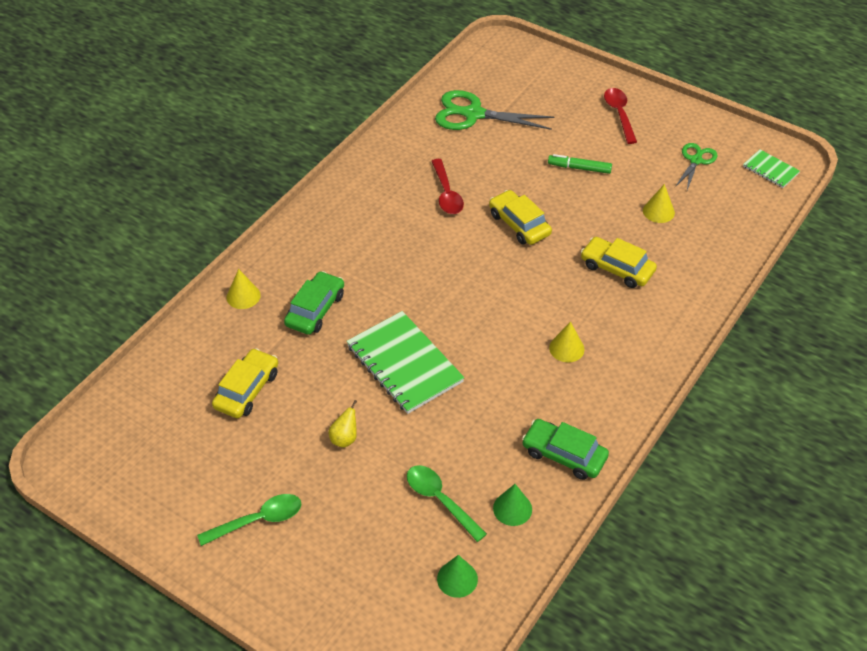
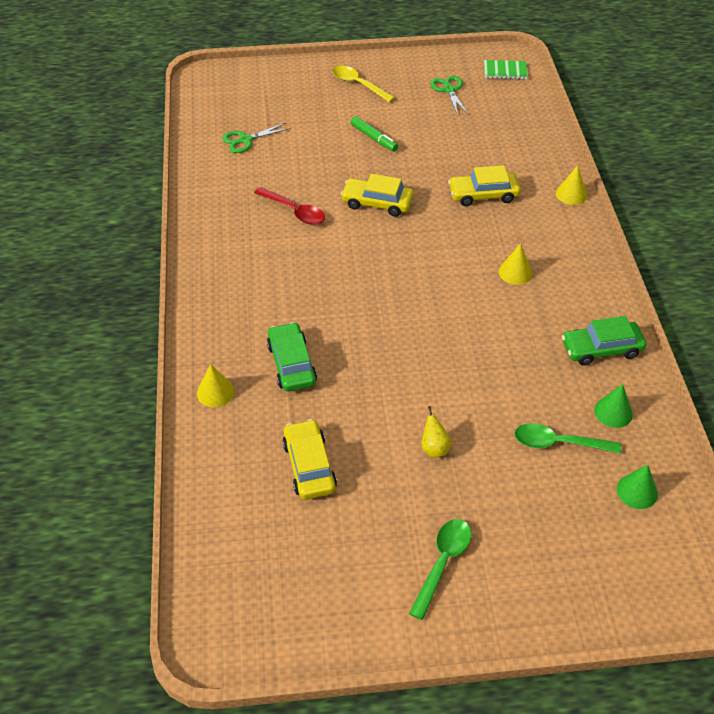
camera: 40 degrees left, 0 degrees up
green notebook [346,311,464,414] -> none
green scissors [435,90,554,130] -> green scissors [222,122,291,153], size x0.58
green marker [548,154,612,174] -> green marker turned 105 degrees counterclockwise [351,116,398,152]
red spoon [604,88,637,144] -> yellow spoon [332,66,395,102]
yellow cone [643,184,675,223] -> yellow cone moved to [556,165,587,205]

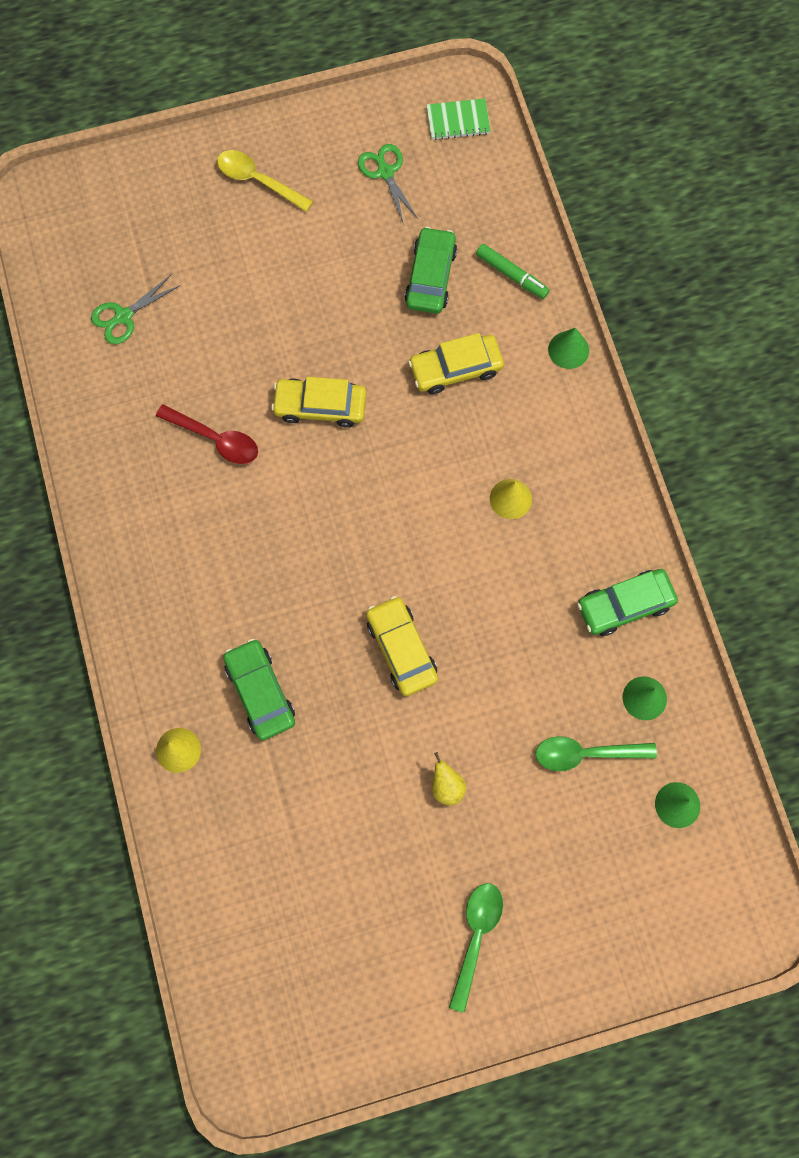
camera: 10 degrees left, 25 degrees up
yellow car [282,419,337,500] -> yellow car moved to [366,596,438,696]
green marker [351,116,398,152] -> green marker moved to [476,244,550,299]
yellow cone [556,165,587,205] -> green cone [548,328,589,369]
none -> green car [404,227,457,314]

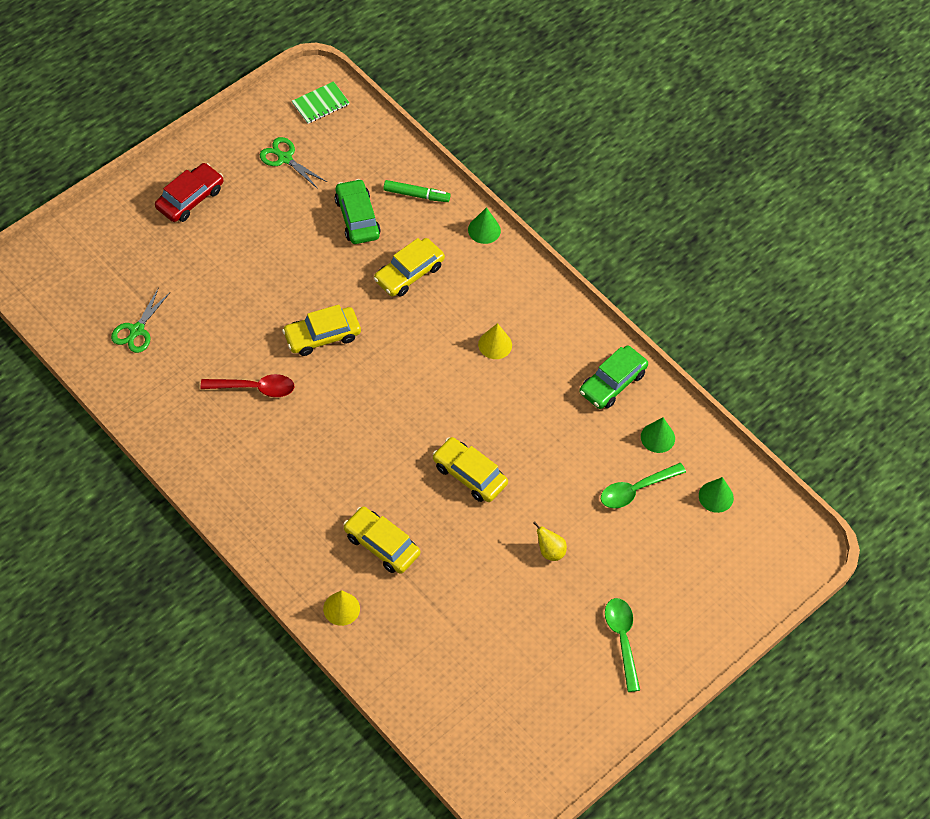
camera: 30 degrees left, 15 degrees down
yellow spoon [217,150,313,212] -> red car [155,163,223,222]
green car [223,639,295,740] -> yellow car [343,507,420,574]

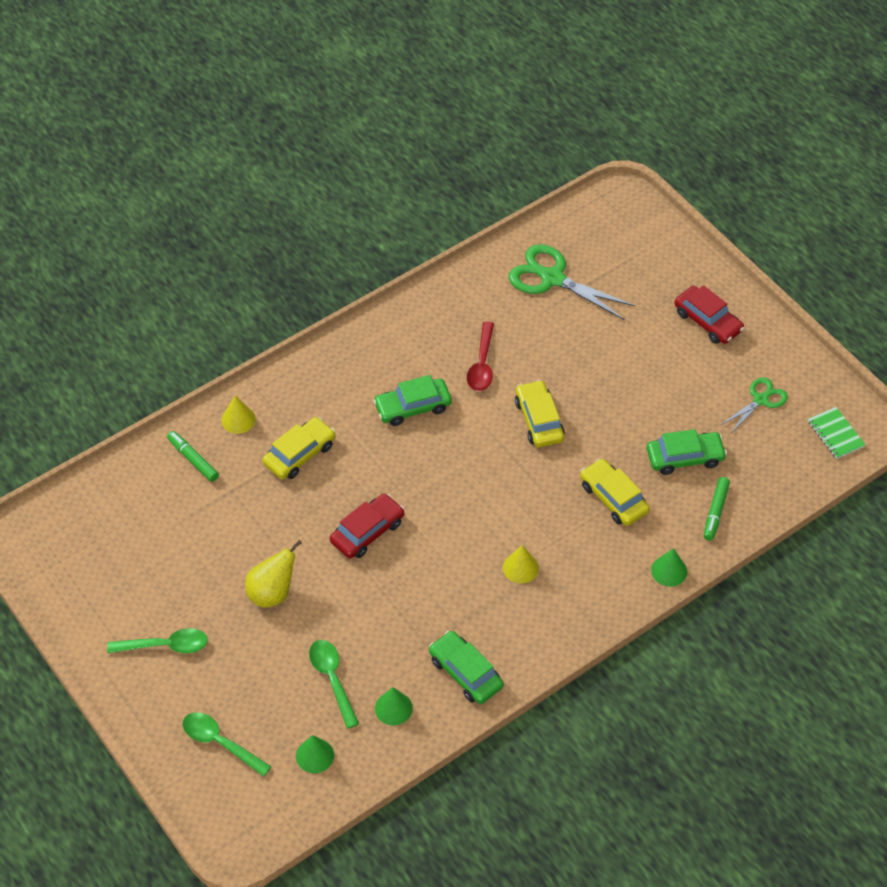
camera: 100 degrees right, 5 degrees down
green scissors [111,287,170,353] -> green scissors [508,244,635,320], size x1.72
yellow car [433,437,508,502] -> red car [330,494,404,559]
yellow pear [533,521,567,561] -> yellow pear [245,540,302,608], size x1.64
none -> green marker [167,431,219,482]
none -> green spoon [183,712,272,777]
none -> green car [373,375,452,426]

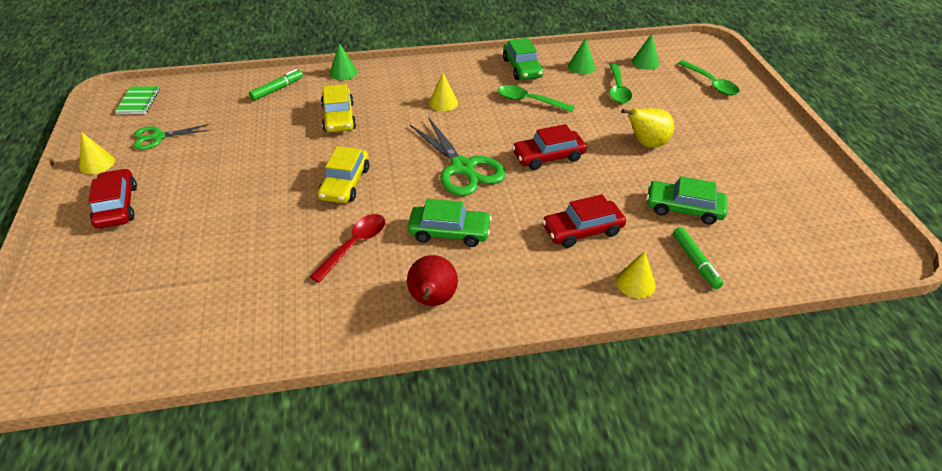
camera: 155 degrees left, 10 degrees down
green spoon [107,628,208,653] -> green spoon moved to [498,85,575,112]
yellow car [262,417,335,479] -> red car [542,194,626,248]
green scissors [508,244,635,320] -> green scissors moved to [410,117,506,196]
green car [647,429,727,475] -> green car moved to [646,176,727,224]
none -> yellow cone [79,132,115,174]
none -> red pear [407,255,458,306]

